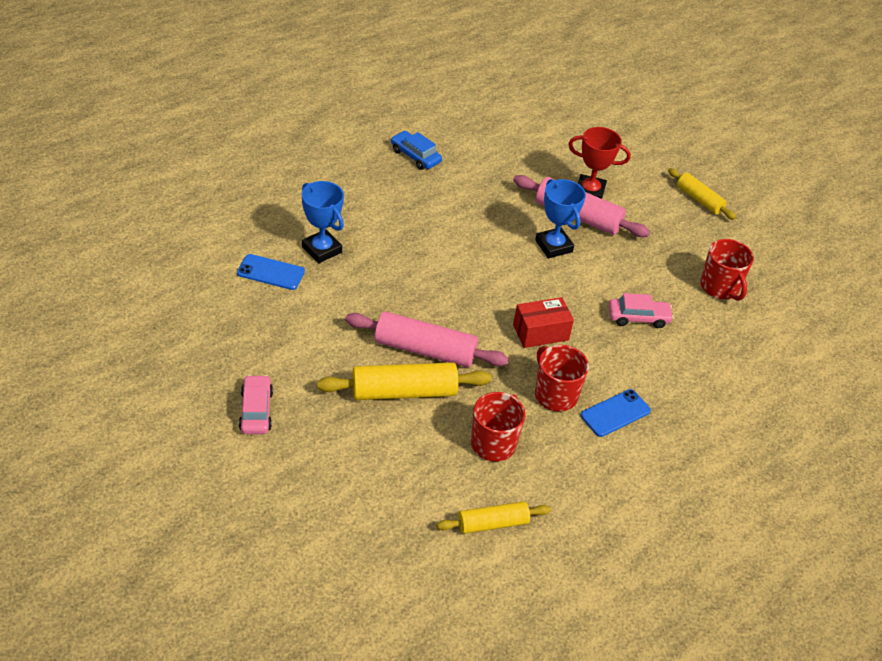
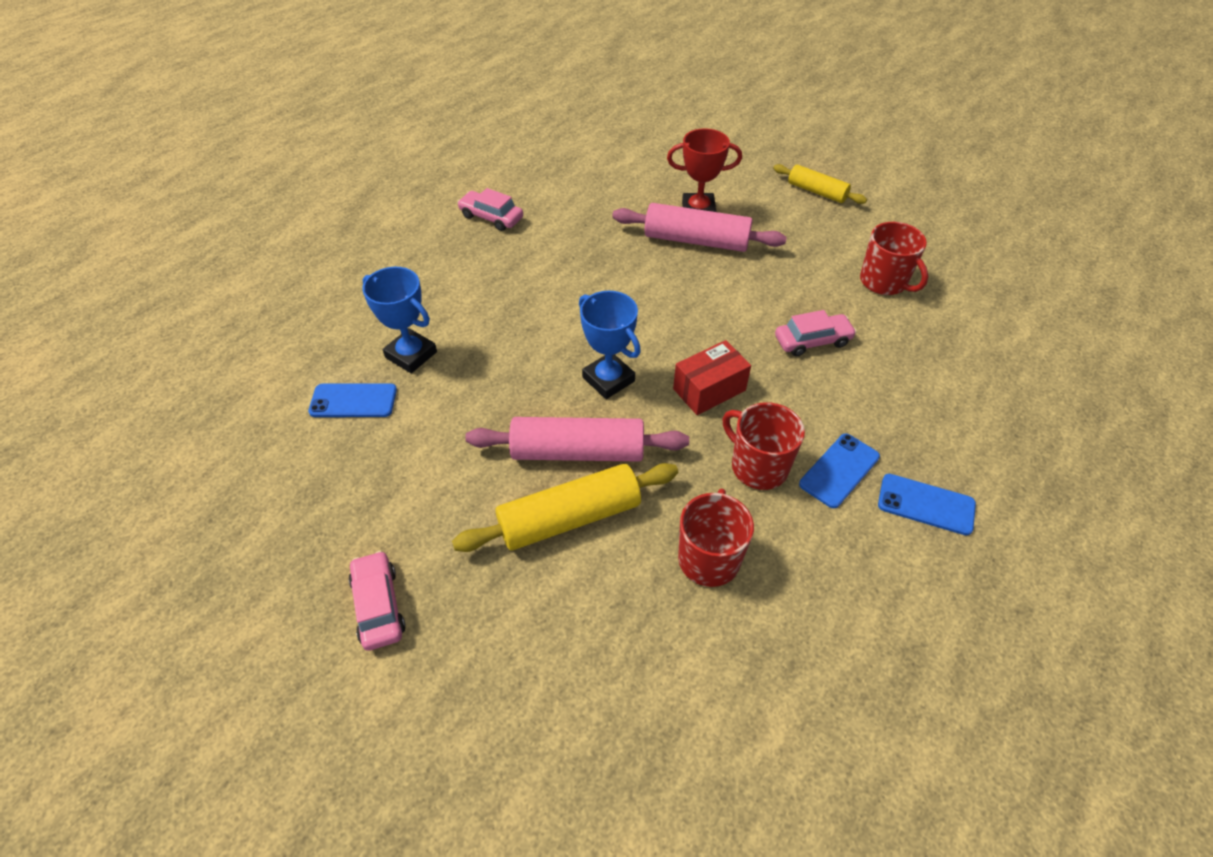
camera: 10 degrees left, 5 degrees up
blue car [391,131,442,170] -> pink car [457,188,523,231]
yellow rolling pin [437,501,551,534] -> none
blue trophy [535,179,586,258] -> blue trophy moved to [579,291,641,399]
none -> blue phone [878,474,976,535]

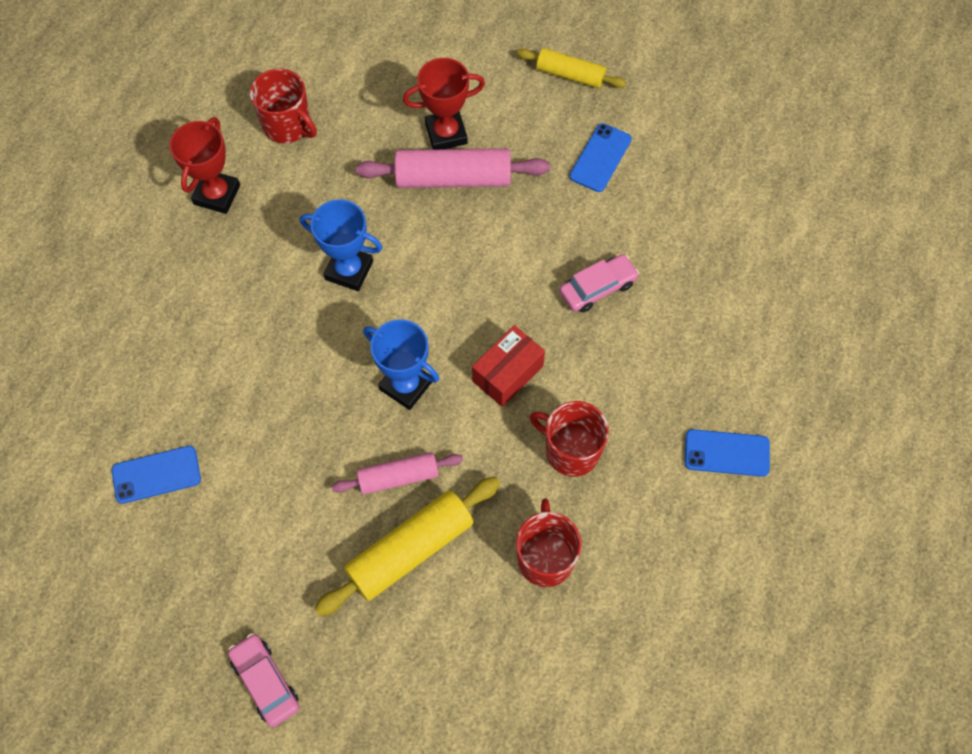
camera: 15 degrees left, 15 degrees up
blue trophy [362,267,437,373] -> blue trophy moved to [300,199,382,291]
pink car [457,188,523,231] -> red trophy [169,117,240,214]
pink rolling pin [465,417,689,462] -> pink rolling pin [332,452,463,494], size x0.62
blue phone [799,433,880,508] -> blue phone moved to [569,123,632,192]
red mug [860,222,928,295] -> red mug moved to [250,69,317,143]

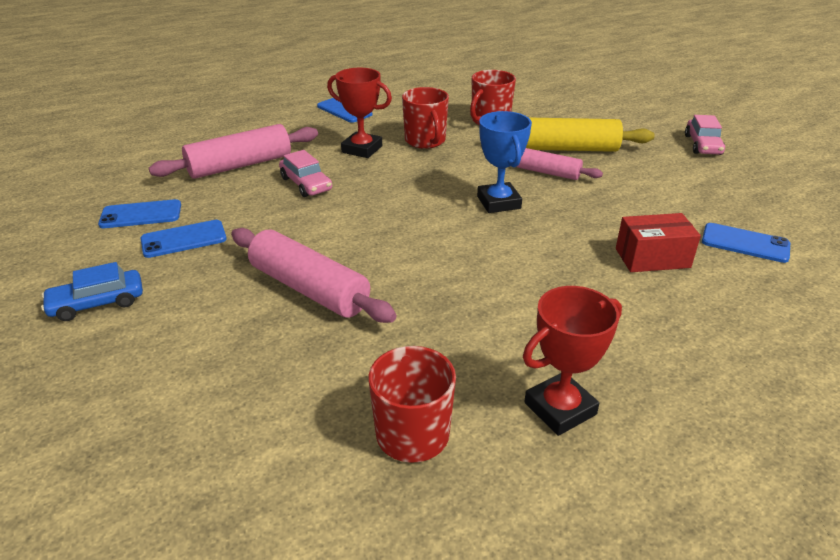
camera: 140 degrees left, 30 degrees down
blue trophy [300,199,382,291] -> none
red trophy [403,58,485,149] -> red trophy moved to [327,68,392,158]
red box [472,325,545,407] -> red box moved to [616,213,701,272]
yellow rolling pin [517,48,626,88] -> blue car [41,262,143,321]
pink car [559,254,639,313] -> pink car turned 135 degrees counterclockwise [279,150,332,197]
none -> blue phone [98,199,181,228]
none -> pink rolling pin [149,124,318,179]

